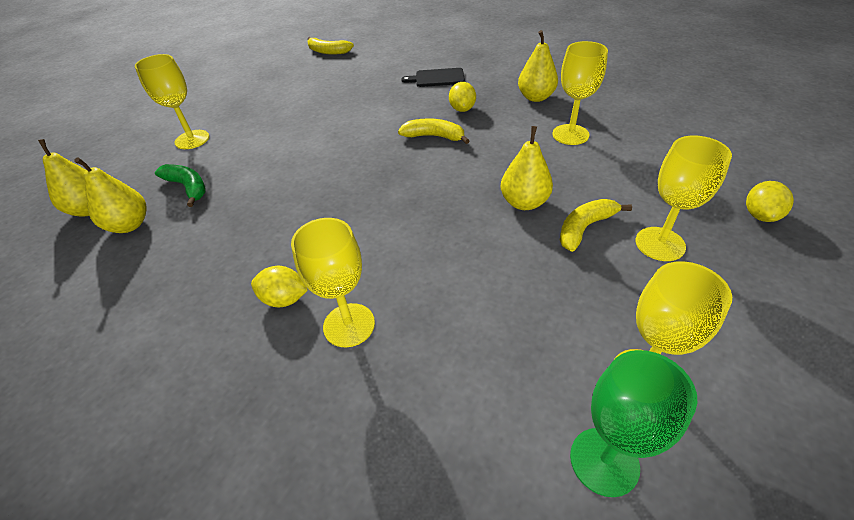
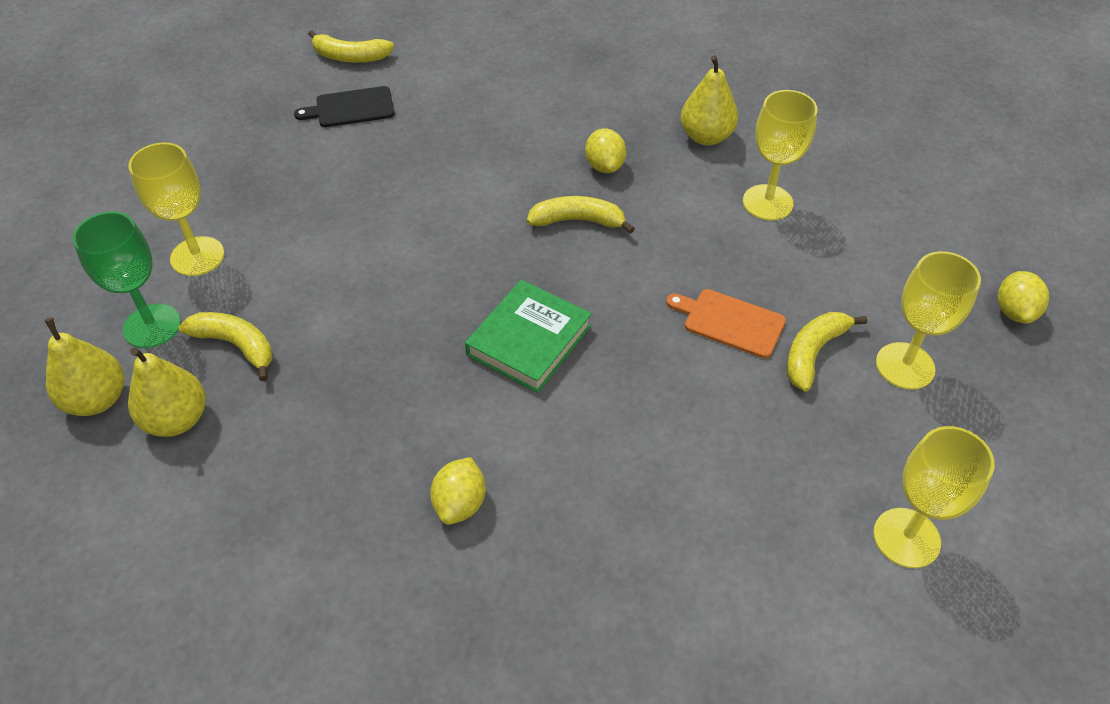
camera: 15 degrees left, 5 degrees up
green banana [155,164,206,207] -> yellow banana [178,312,273,381]
yellow lemon [251,266,308,307] -> yellow lemon turned 75 degrees counterclockwise [430,457,486,525]
yellow goblet [291,218,375,347] -> none
black cutting board [401,68,465,87] -> black cutting board moved to [294,86,395,127]
yellow pear [501,126,553,210] -> orange cutting board [666,289,786,358]
green goblet [570,350,697,497] -> green goblet moved to [73,211,181,348]
none -> green book [465,280,592,393]

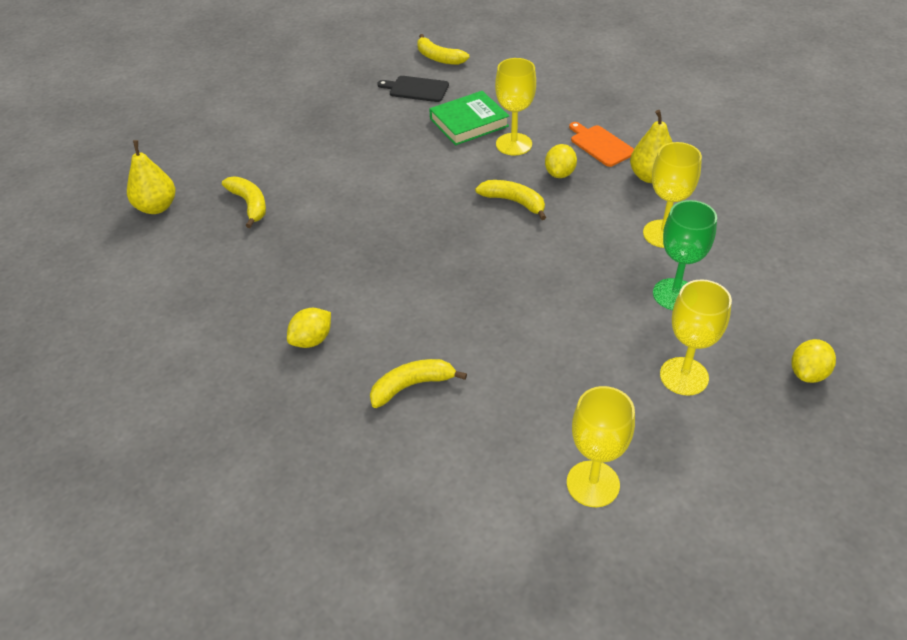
camera: 30 degrees right, 5 degrees down
green goblet [73,211,181,348] -> green goblet moved to [653,200,717,310]
yellow goblet [128,143,224,276] -> yellow goblet moved to [495,58,536,155]
yellow pear [128,347,206,437] -> none
green book [465,280,592,393] -> green book moved to [429,91,509,145]
orange cutting board [666,289,786,358] -> orange cutting board moved to [569,122,634,167]
yellow banana [787,312,868,392] -> yellow banana moved to [370,359,467,408]

